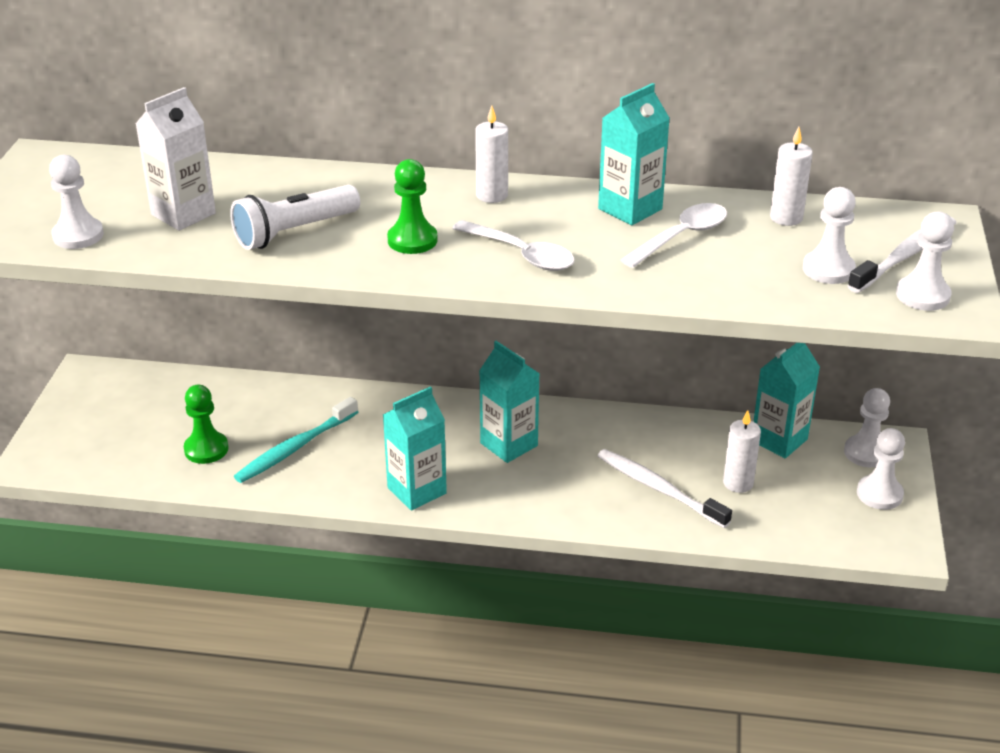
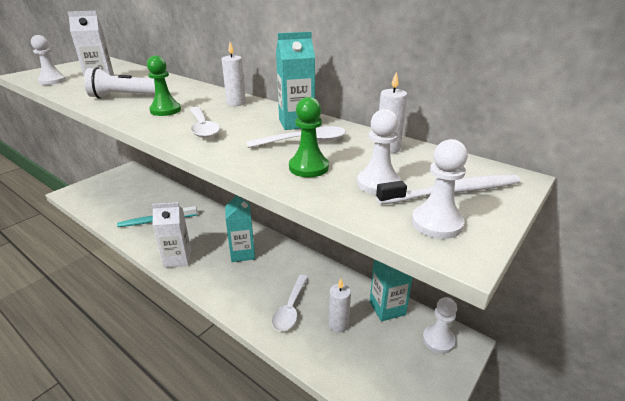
camera: 30 degrees right, 5 degrees down
green pawn [184,385,229,464] -> green pawn moved to [289,97,329,177]
turquoise carton [383,386,447,511] -> white carton [152,202,191,268]
white toothbrush [598,449,732,528] -> white spoon [272,275,308,332]
white pawn [857,428,905,510] -> none

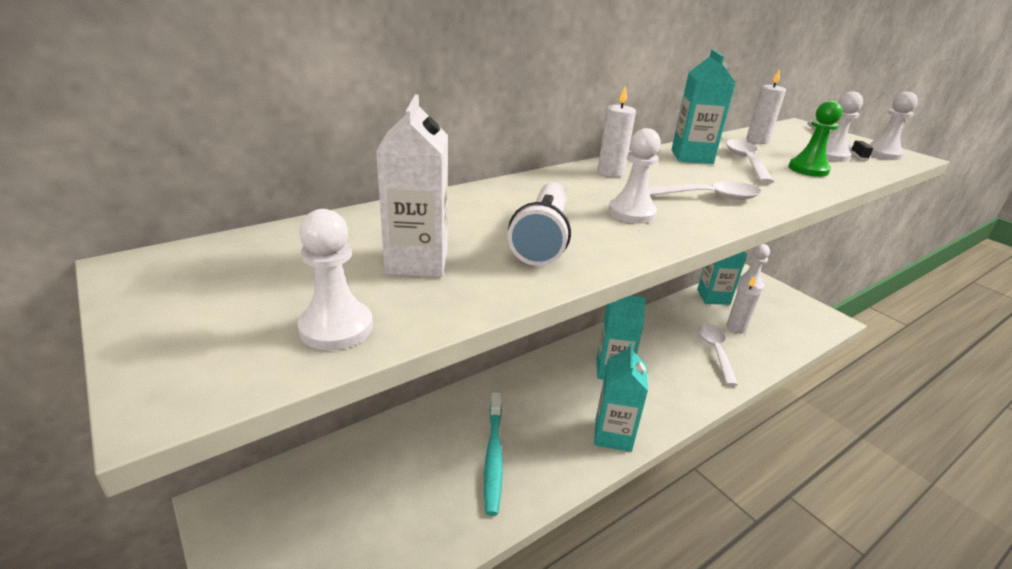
camera: 75 degrees left, 0 degrees up
green pawn [147,56,181,116] -> white pawn [608,128,661,224]
white carton [152,202,191,268] -> turquoise carton [594,343,648,452]
white spoon [272,275,308,332] -> white spoon turned 120 degrees counterclockwise [699,323,738,386]

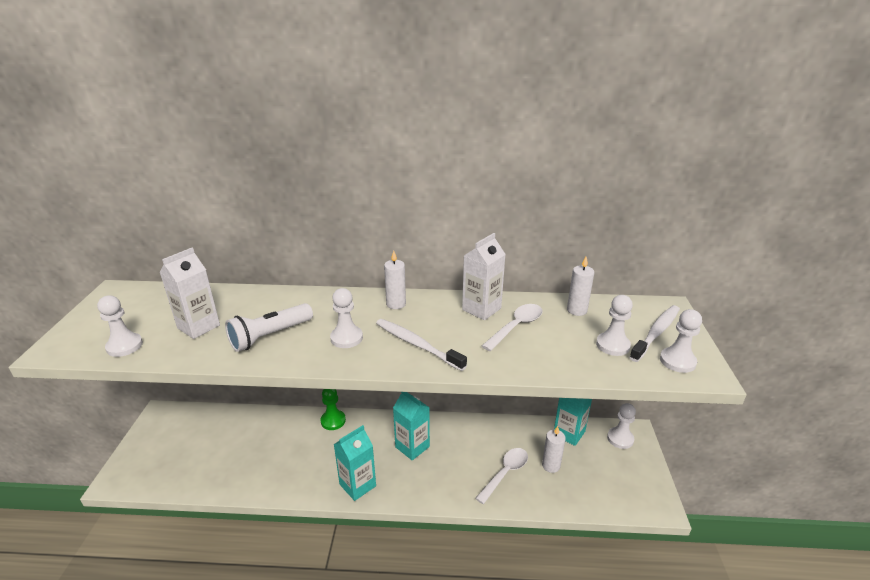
camera: 40 degrees right, 0 degrees up
turquoise toothbrush [484,392,503,516] -> none
white spoon [648,181,762,200] -> white toothbrush [376,319,467,371]
turquoise carton [671,49,735,164] -> white carton [462,233,506,320]
green pawn [788,101,843,177] -> green pawn moved to [321,389,346,430]

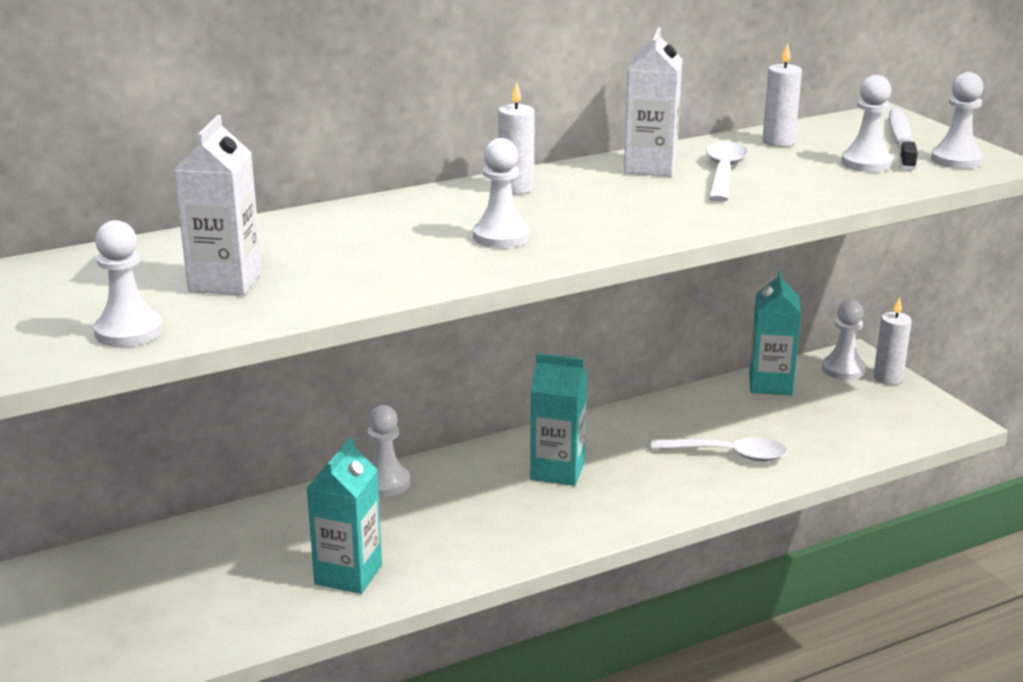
camera: 30 degrees left, 5 degrees down
white flashlight [225,303,313,352] -> none
green pawn [321,389,346,430] -> white pawn [368,405,410,497]
turquoise carton [334,425,376,501] -> turquoise carton moved to [306,437,382,594]
white toothbrush [376,319,467,371] -> none
white spoon [475,448,528,504] -> white spoon turned 90 degrees clockwise [651,437,787,461]
white candle [542,426,566,473] -> white candle moved to [873,297,912,385]

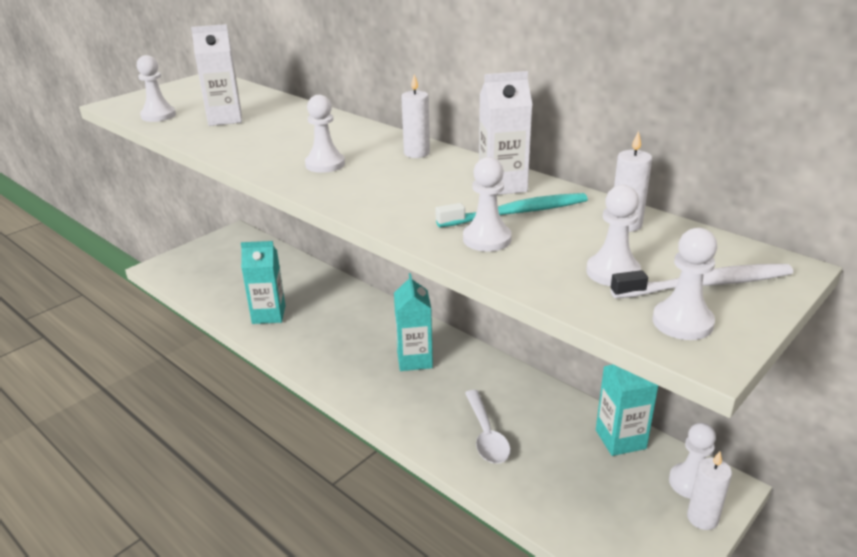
camera: 70 degrees right, 5 degrees up
white pawn [368,405,410,497] -> white pawn moved to [463,157,512,252]
white spoon [706,141,748,202] -> turquoise toothbrush [435,193,588,227]

